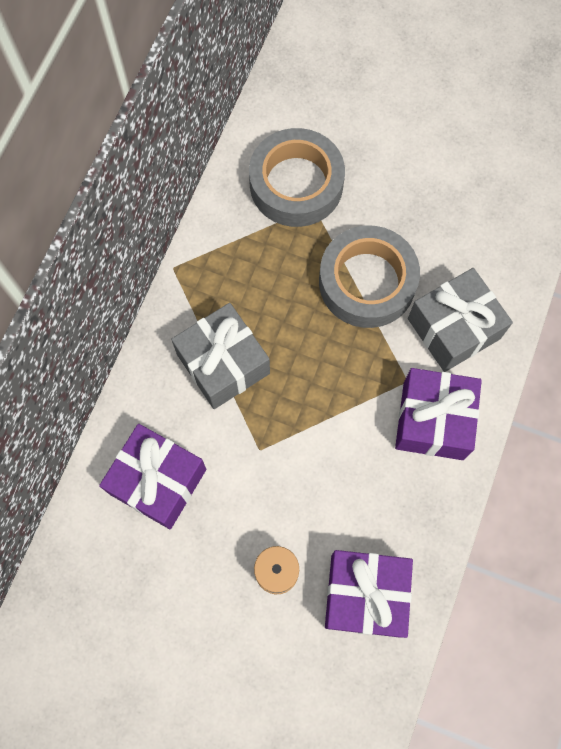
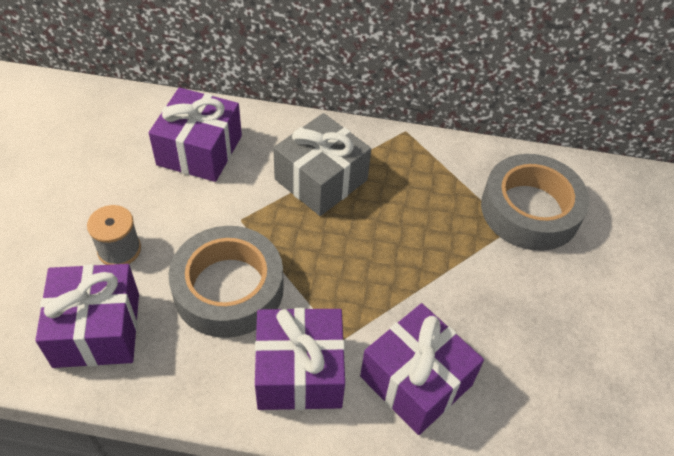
camera: 75 degrees right, 20 degrees down
grey tape [319,225,420,328] -> grey tape moved to [169,226,284,338]
grey gift [408,268,513,372] -> purple gift [360,303,484,435]

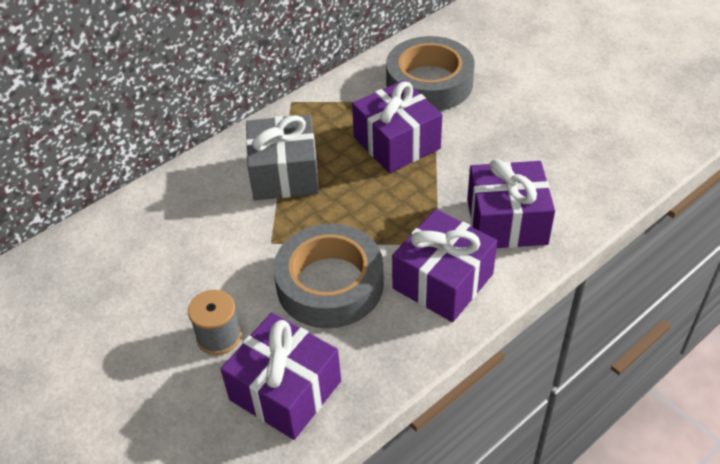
camera: 45 degrees left, 5 degrees down
purple gift [149,87,242,182] -> purple gift moved to [352,80,442,173]

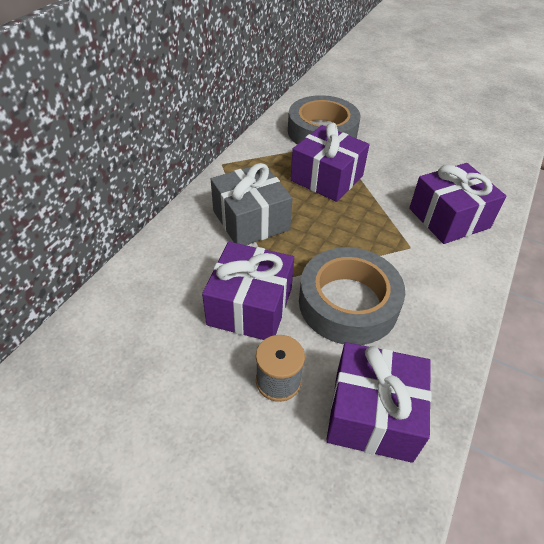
camera: 25 degrees left, 0 degrees up
purple gift [392,209,497,322] -> purple gift moved to [202,242,294,340]

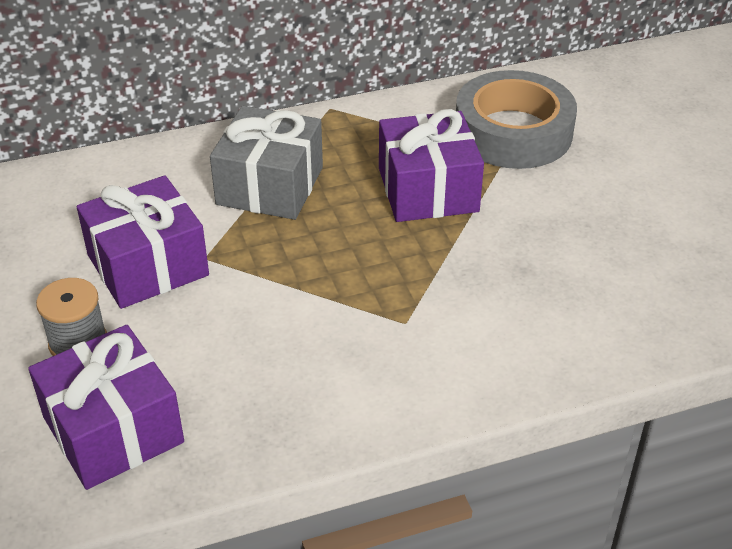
camera: 45 degrees right, 5 degrees down
grey tape [299,247,405,345] -> none
purple gift [409,163,507,244] -> none

